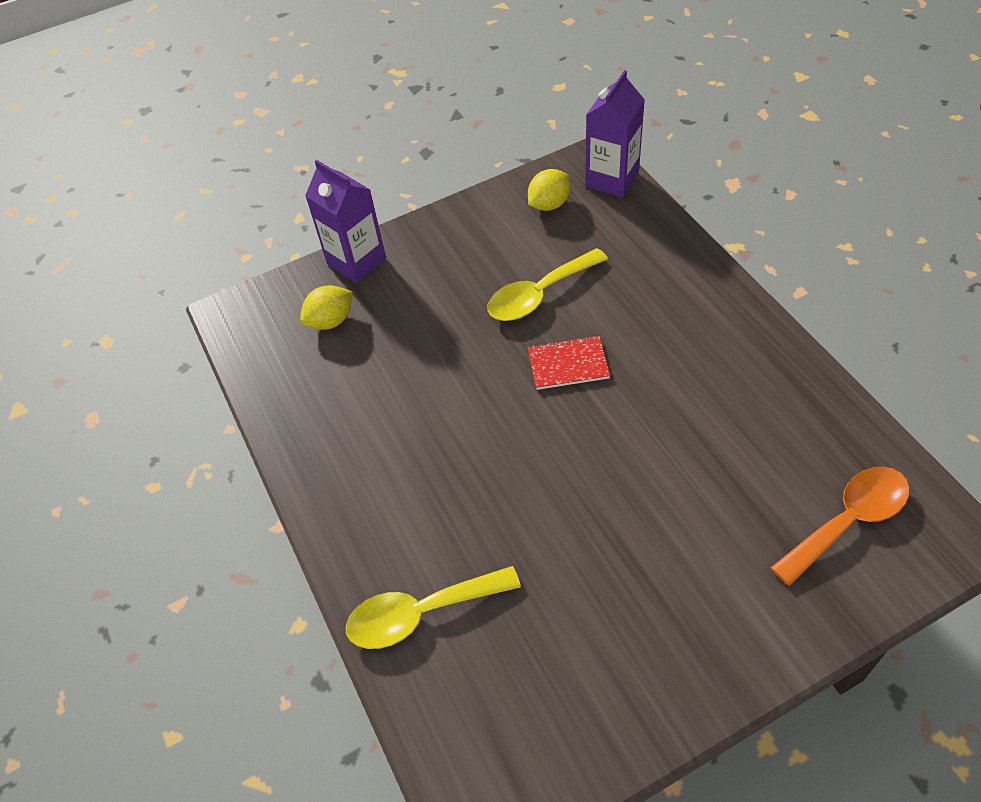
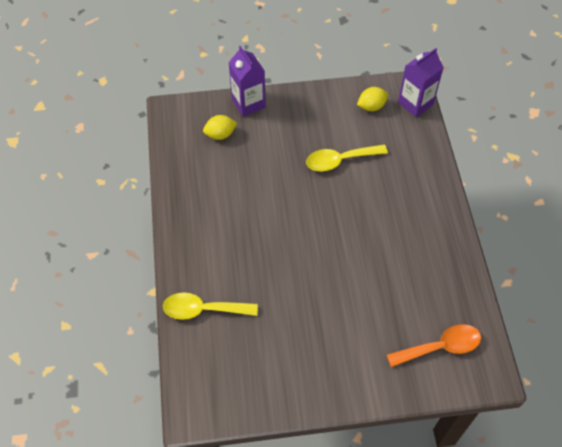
camera: 15 degrees right, 5 degrees up
red notebook [528,336,610,390] -> none

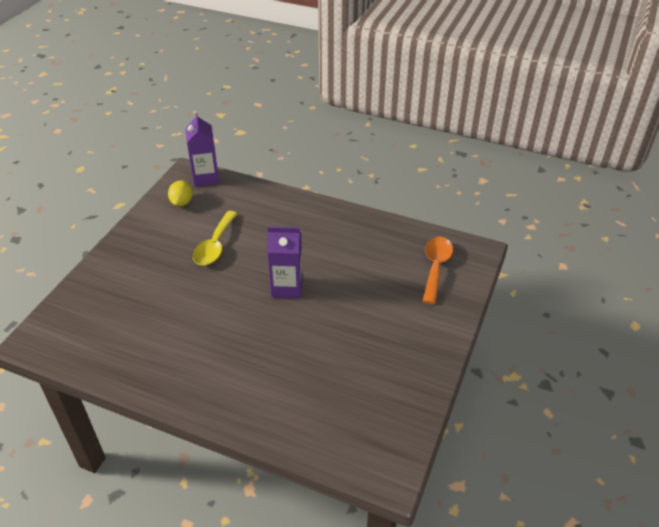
camera: 60 degrees left, 15 degrees down
yellow spoon [163,292,258,320] -> none
yellow lemon [203,115,237,140] -> none
purple carton [228,45,266,117] -> purple carton moved to [267,227,303,298]

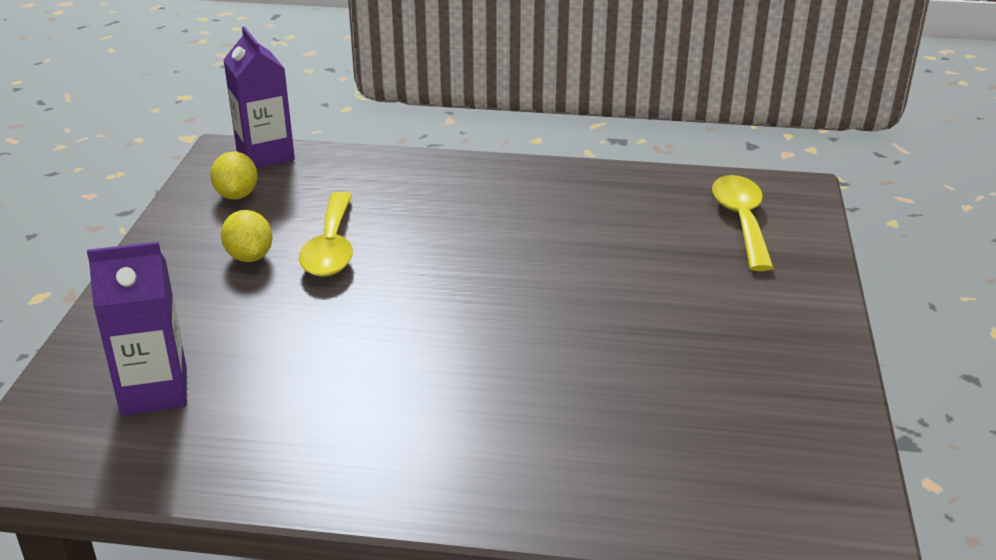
camera: 15 degrees left, 10 degrees down
purple carton [267,227,303,298] -> purple carton moved to [87,242,187,416]
orange spoon [423,237,453,304] -> yellow spoon [712,175,774,271]
none -> yellow lemon [221,210,273,262]

